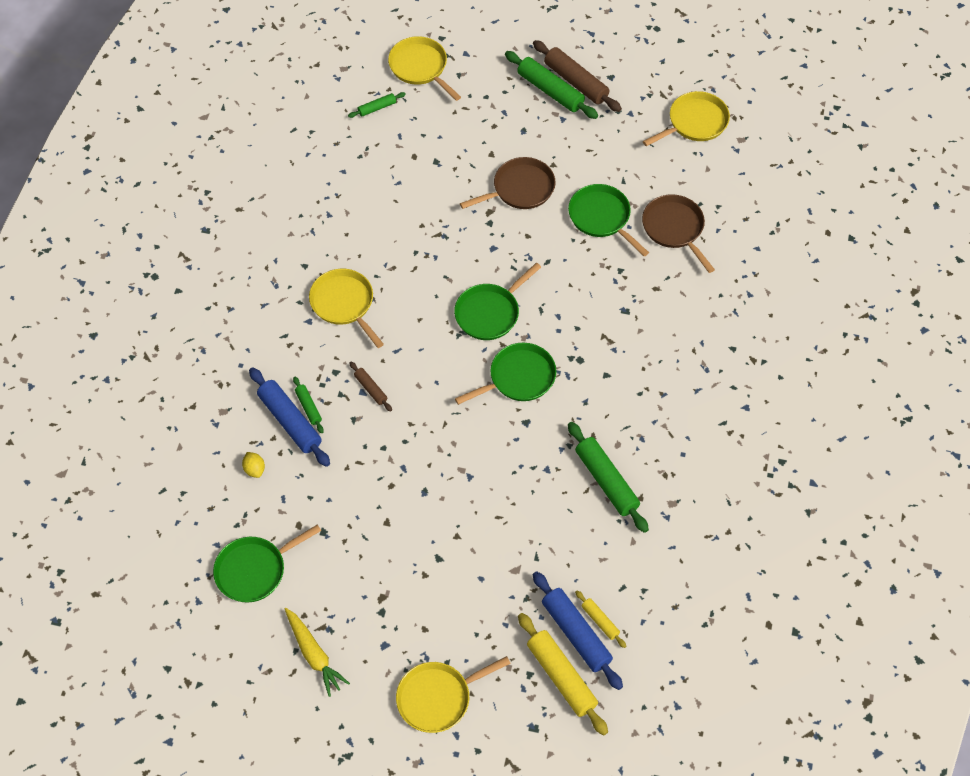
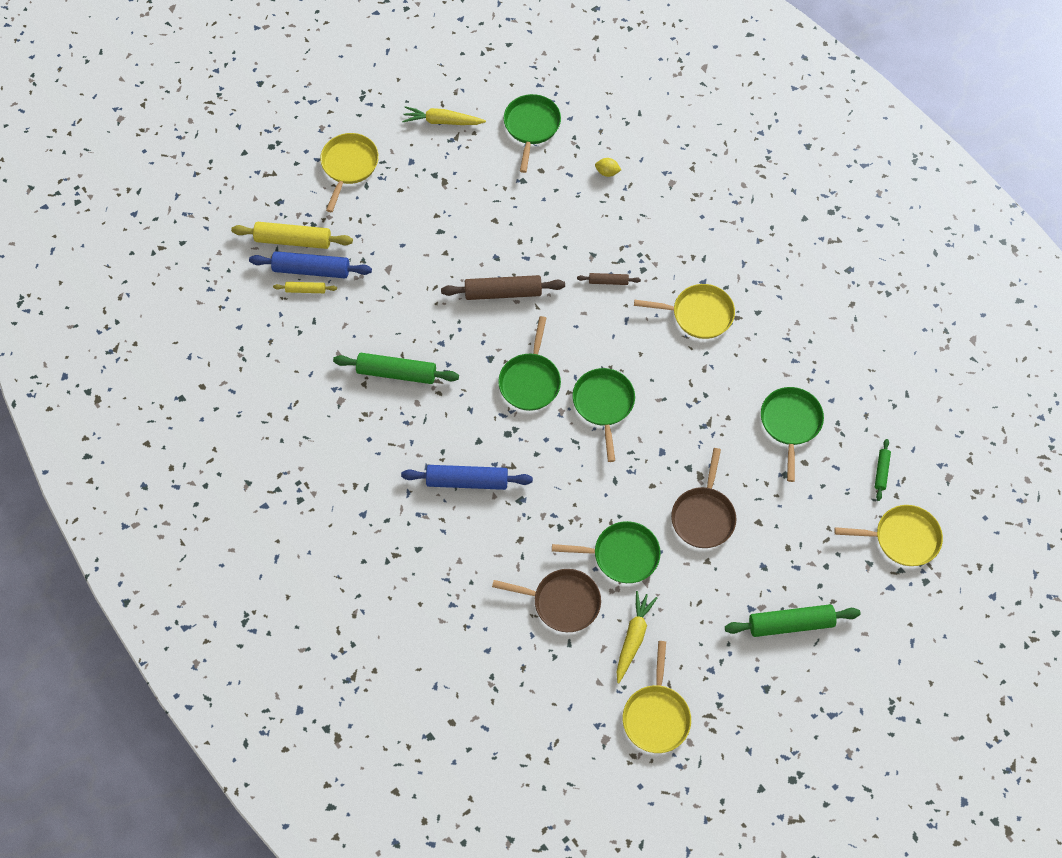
camera: 130 degrees right, 5 degrees up
blue rolling pin [249,367,330,467] -> blue rolling pin moved to [401,465,533,490]
green rolling pin [293,377,324,433] -> none
brown rolling pin [533,40,622,112] -> brown rolling pin moved to [441,275,565,300]
none -> yellow carrot [616,591,657,684]
none -> green pan [761,387,824,482]

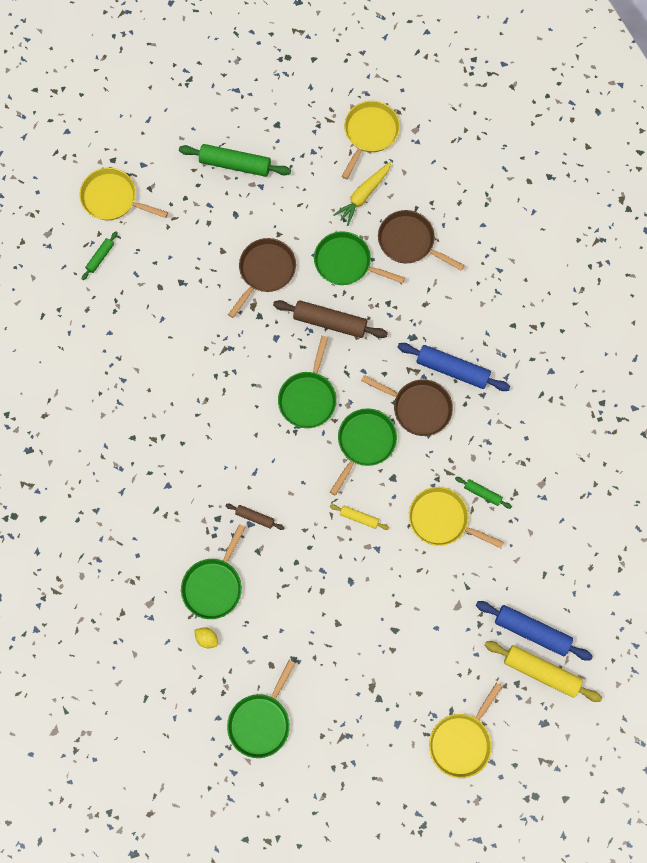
camera: 160 degrees left, 10 degrees up
yellow rolling pin [273,282,337,293] -> yellow rolling pin moved to [330,504,389,530]
green rolling pin [333,353,459,384] -> green rolling pin [455,477,512,509], size x0.52
yellow carrot [402,106,486,125] -> none
brown rolling pin [441,275,565,300] -> brown rolling pin moved to [273,300,388,338]
yellow pan [634,284,735,339] -> yellow pan moved to [409,487,504,548]
green pan [761,387,824,482] -> green pan moved to [181,524,245,619]
none -> brown pan [361,375,453,436]

